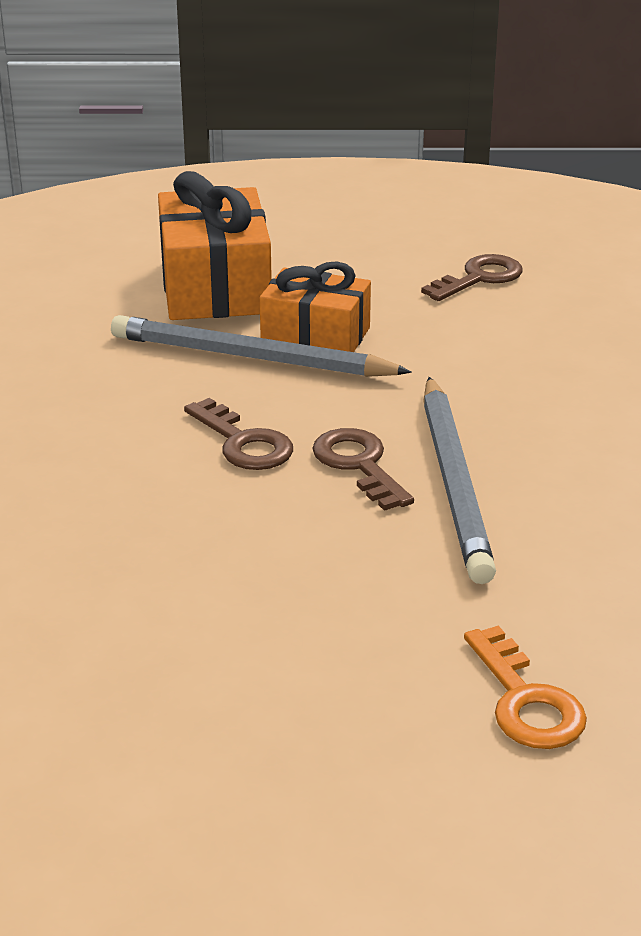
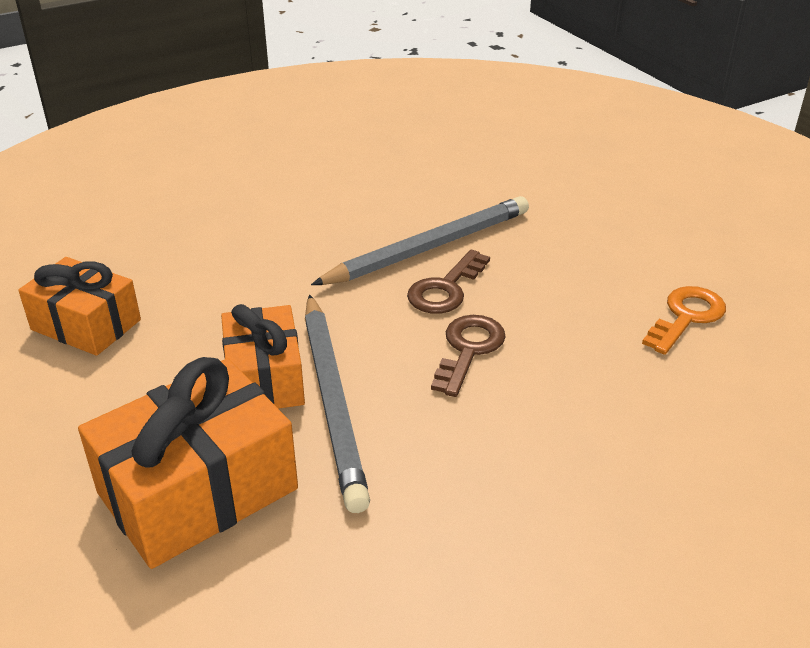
camera: 120 degrees left, 5 degrees up
brown key [421,254,523,301] -> orange gift [18,257,141,356]
orange key [464,625,587,749] -> orange key moved to [642,286,726,355]

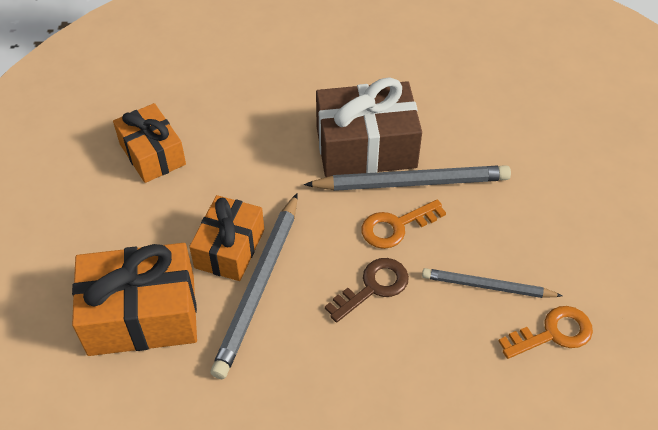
camera: 30 degrees right, 15 degrees up
brown key [407,250,490,314] -> orange key [361,199,446,249]
none -> brown gift [316,77,422,177]
none -> grey pencil [422,268,563,298]

